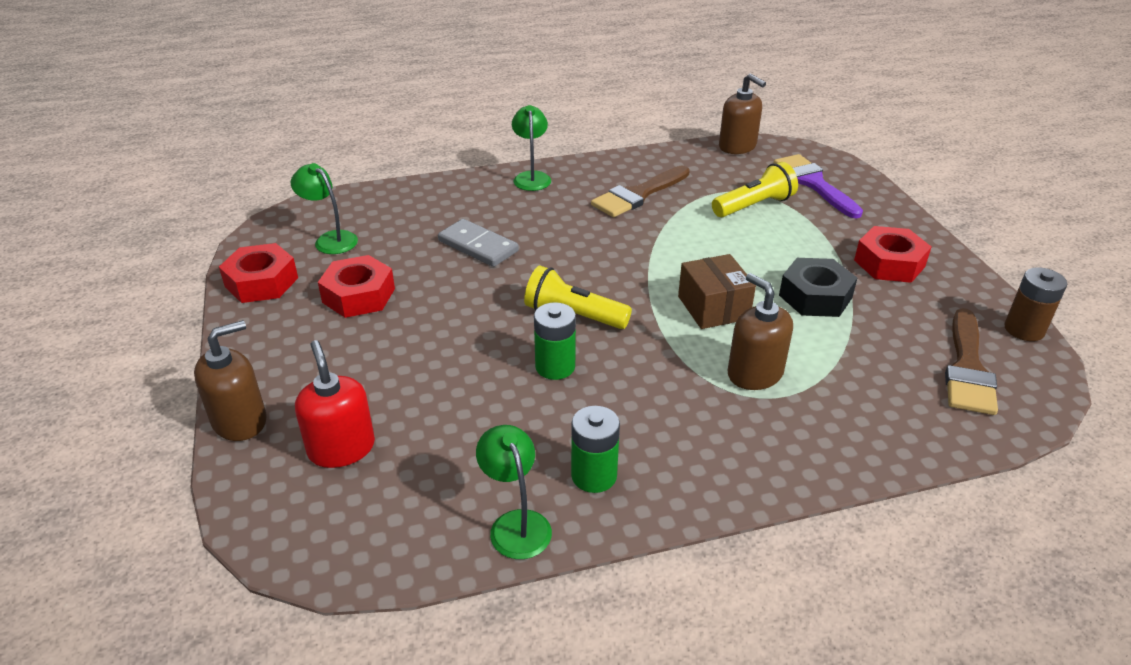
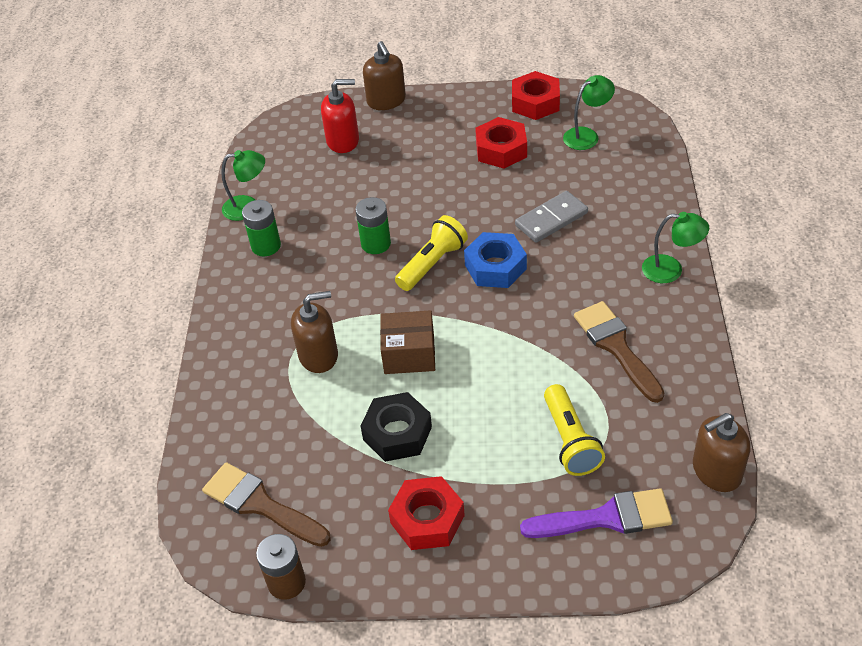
camera: 110 degrees right, 10 degrees up
none -> blue nut [464,232,527,288]

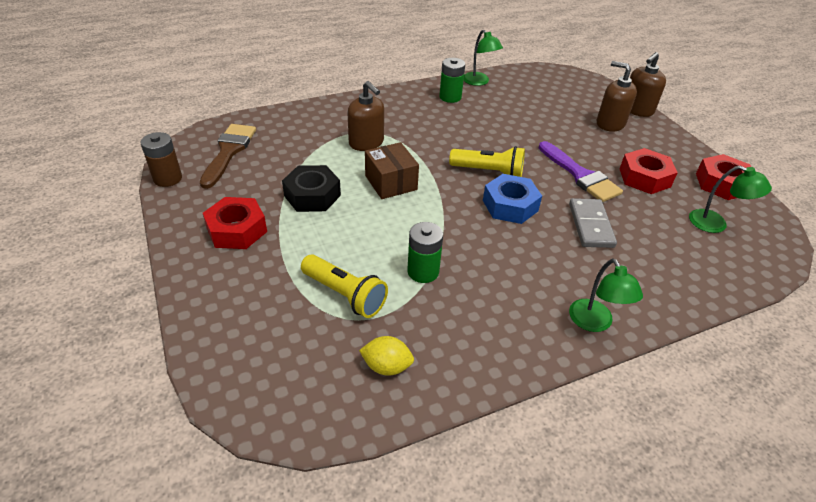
camera: 60 degrees right, 5 degrees down
red soap dispenser [321,79,359,153] -> none
green battery [356,197,391,254] -> green battery moved to [407,222,443,283]
grey domino [515,191,588,243] -> grey domino turned 60 degrees clockwise [569,198,617,248]
purple brush [520,488,673,538] -> purple brush moved to [539,141,623,202]
yellow flashlight [544,384,605,476] -> yellow flashlight turned 105 degrees counterclockwise [301,254,388,318]
brown brush [574,301,664,403] -> none
brown soap dispenser [693,413,750,492] -> brown soap dispenser moved to [597,61,637,132]
none -> yellow lemon [359,336,414,376]

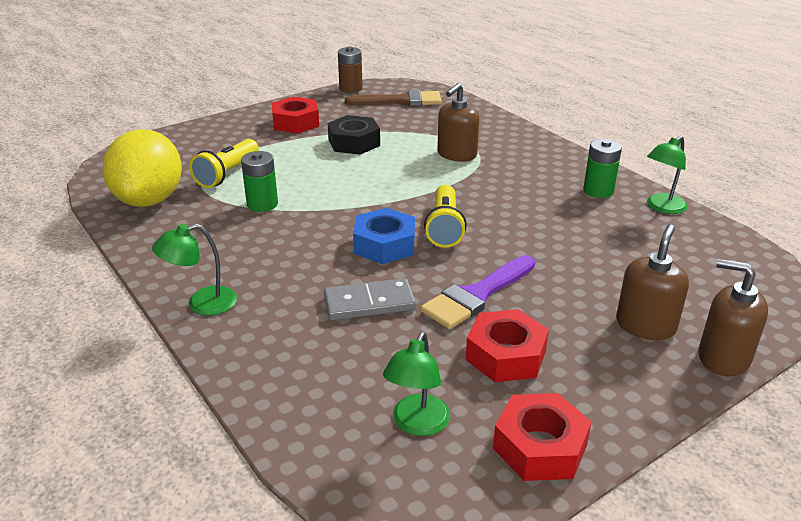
camera: 80 degrees right, 10 degrees down
yellow lemon [359,336,414,376] -> yellow lemon [103,129,182,207], size x2.31
brown box [365,142,419,199] -> none

